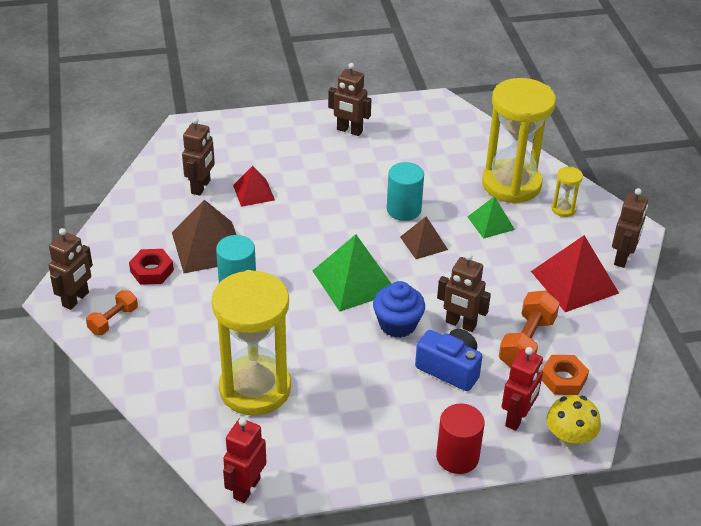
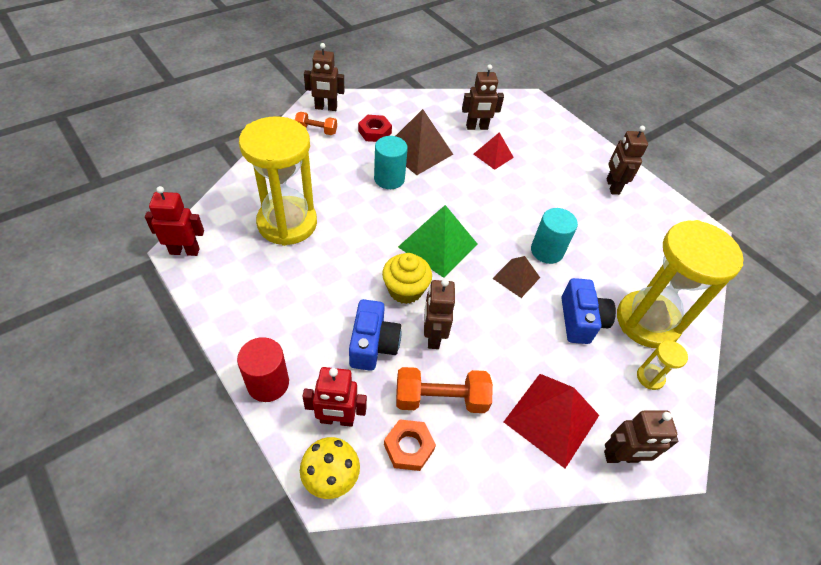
camera: 60 degrees right, 10 degrees up
blue cupcake [373,281,425,338] -> yellow cupcake [382,253,432,304]
green pyramid [467,196,515,239] -> blue camera [562,278,616,344]

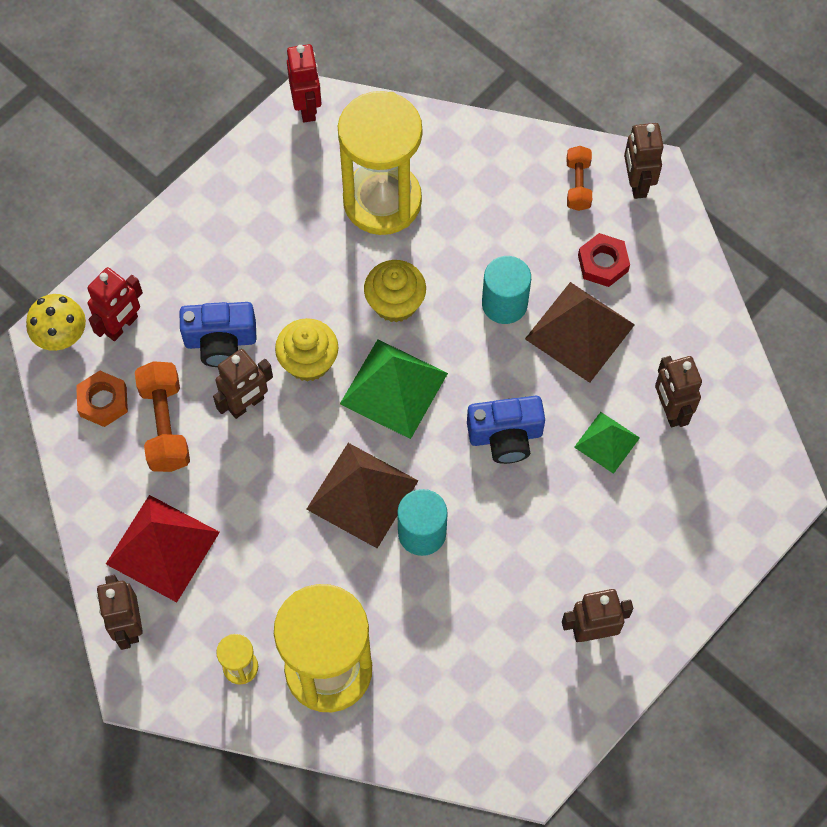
camera: 85 degrees right, 15 degrees up
red cylinder [237,337,289,402] -> none
red robot [302,367,367,427] -> red robot turned 135 degrees counterclockwise [87,267,143,341]
brown robot [424,279,455,349] -> brown robot turned 150 degrees clockwise [213,349,273,419]
red pyramid [474,132,514,170] -> green pyramid [574,412,640,474]
brown pyramid [492,256,540,298] -> brown pyramid [306,443,418,548], size x1.71
blue camera [562,278,616,344] -> blue camera moved to [467,396,545,464]
none -> yellow cupcake [364,260,426,323]

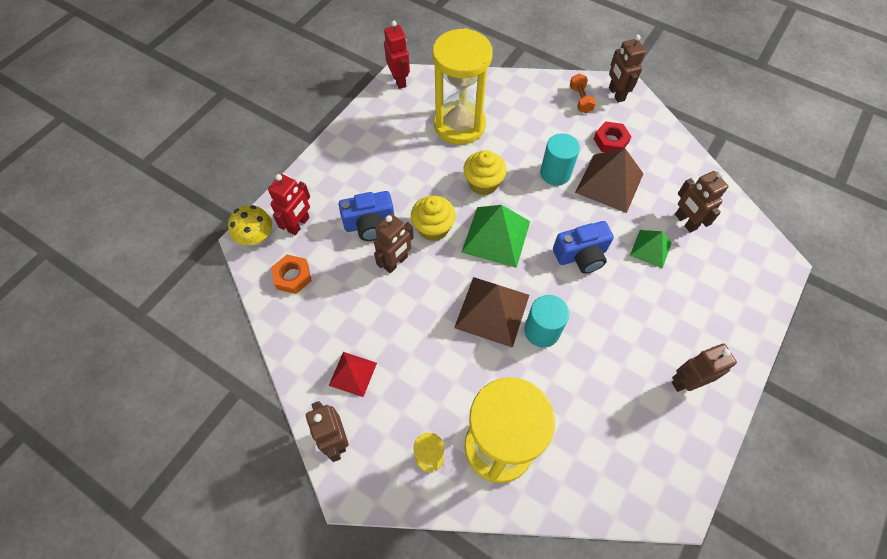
camera: 10 degrees left, 5 degrees down
red pyramid [106,495,220,602] -> red pyramid [329,352,377,397], size x0.59
orange dumbbell [135,361,190,472] -> none

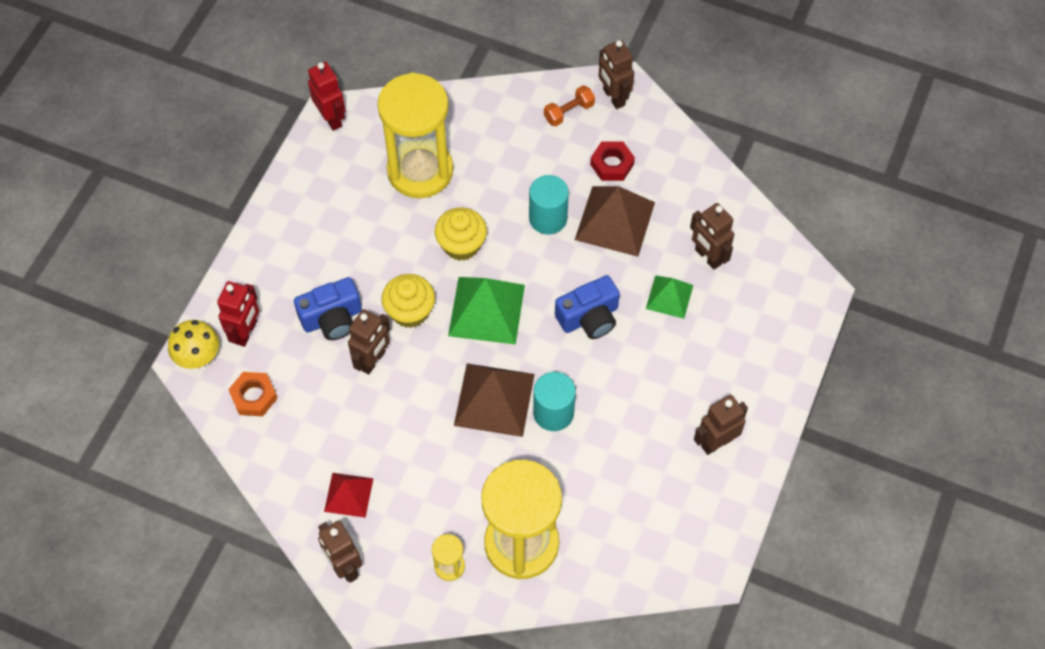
camera: 10 degrees left, 0 degrees up
orange dumbbell [570,74,596,113] -> orange dumbbell turned 75 degrees clockwise [544,85,595,126]

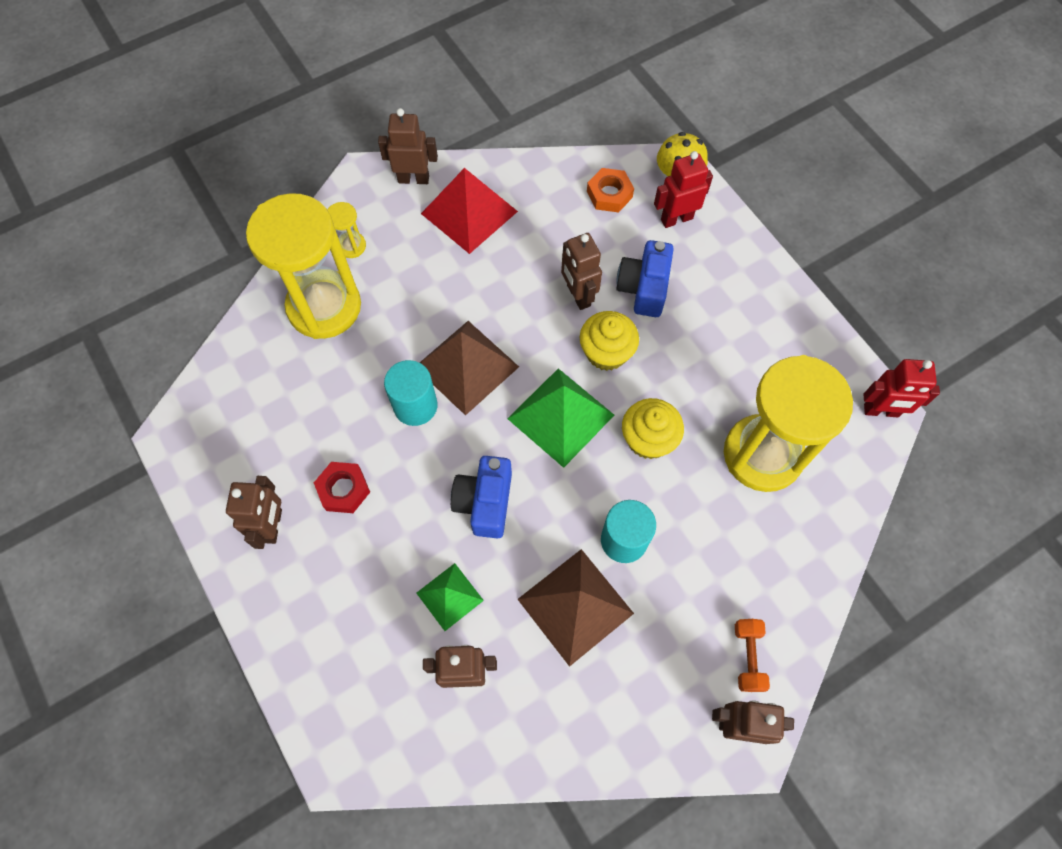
camera: 125 degrees right, 5 degrees up
red robot [217,281,259,347] -> red robot turned 105 degrees clockwise [654,151,713,228]
red pyramid [324,473,374,518] -> red pyramid [421,168,518,254], size x1.71
red nut [590,141,635,181] -> red nut moved to [314,462,370,513]

